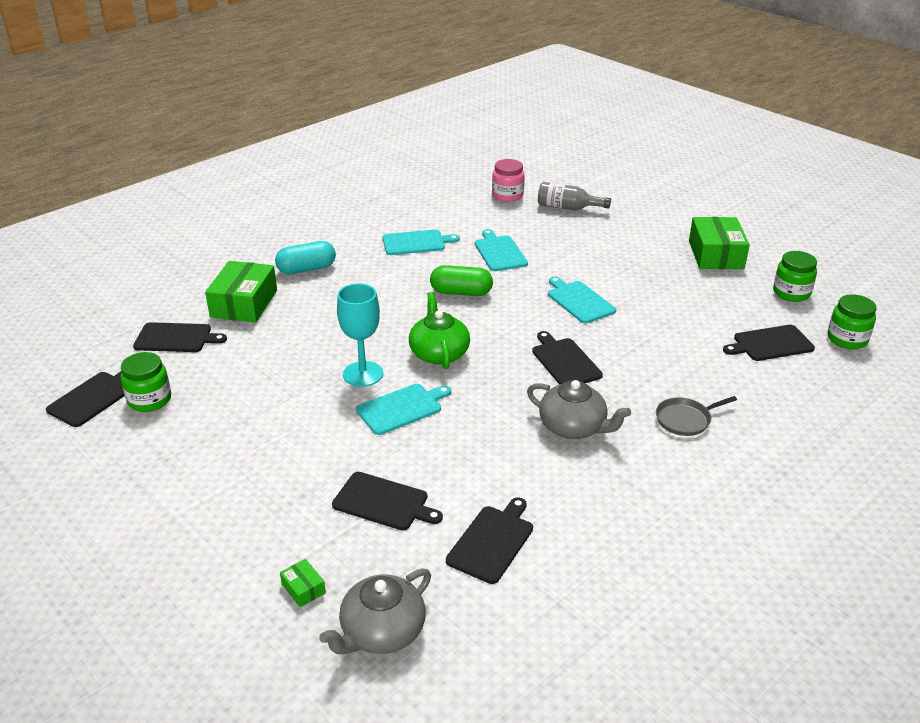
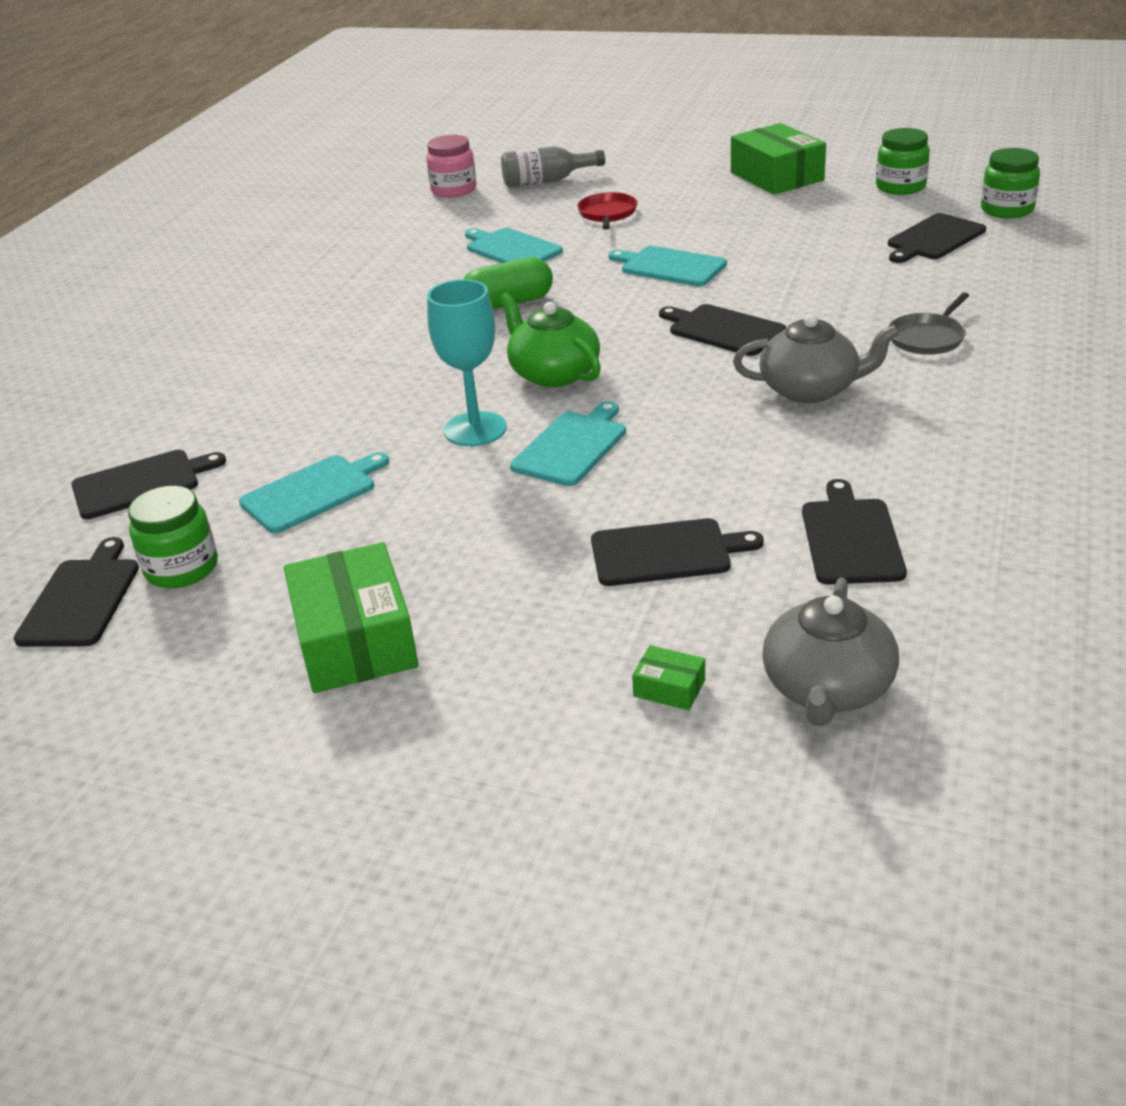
camera: 25 degrees left, 0 degrees up
green box [205,261,277,323] -> green box moved to [284,542,419,693]
turquoise capsule [275,241,336,274] -> none
turquoise cutting board [383,230,460,255] -> turquoise cutting board moved to [239,452,389,533]
none -> red pan [577,192,638,230]

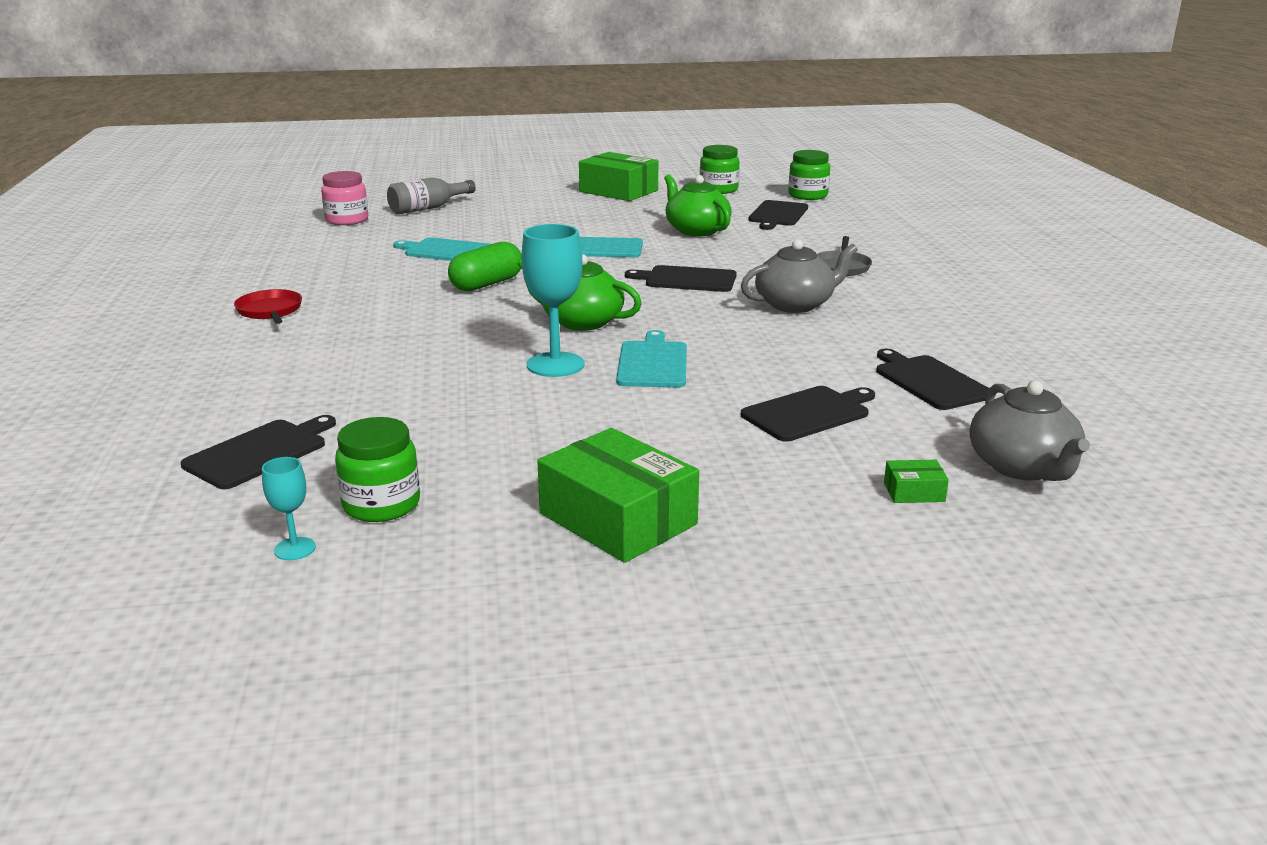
camera: 30 degrees left, 10 degrees down
black cutting board [14,537,139,647] -> turquoise goblet [262,457,316,560]
turquoise cutting board [239,452,389,533] -> none
red pan [577,192,638,230] -> red pan moved to [234,289,302,324]
none -> green teapot [664,174,732,236]

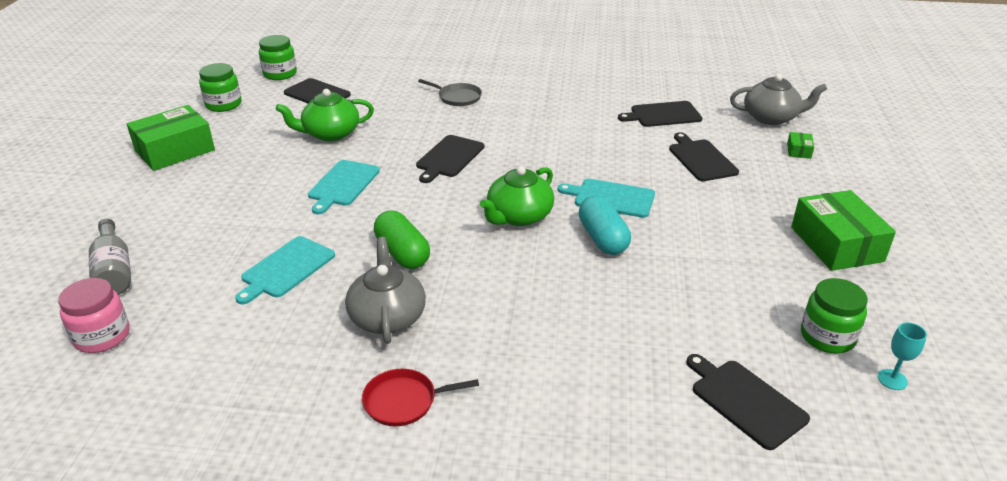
camera: 75 degrees left, 10 degrees up
turquoise goblet [522,224,585,377] -> turquoise capsule [579,195,631,255]
green box [537,428,699,563] -> green box turned 75 degrees counterclockwise [791,190,896,271]
grey teapot [741,239,858,313] -> grey teapot moved to [345,237,426,344]

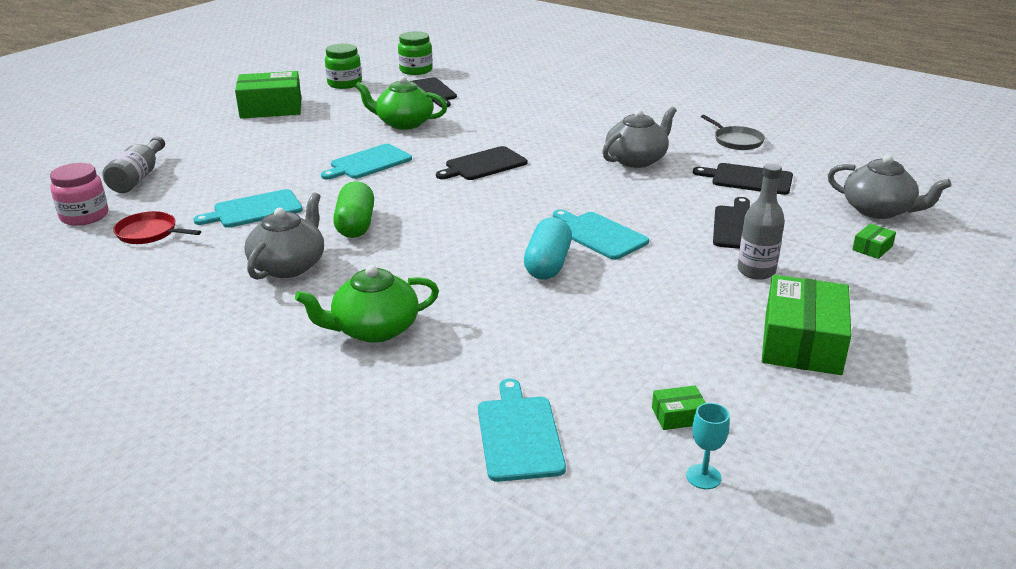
camera: 30 degrees right, 5 degrees down
red pan [362,369,479,426] -> red pan moved to [113,211,201,244]
grey pan [418,79,482,106] -> grey pan moved to [701,115,765,150]
green teapot [480,166,554,226] -> green teapot moved to [295,265,439,343]
black cutting board [686,354,810,450] -> turquoise cutting board [478,379,566,482]
green jar [801,278,868,354] -> green box [652,385,706,430]
none -> grey teapot [602,107,677,168]
none -> grey bottle [738,163,785,280]

